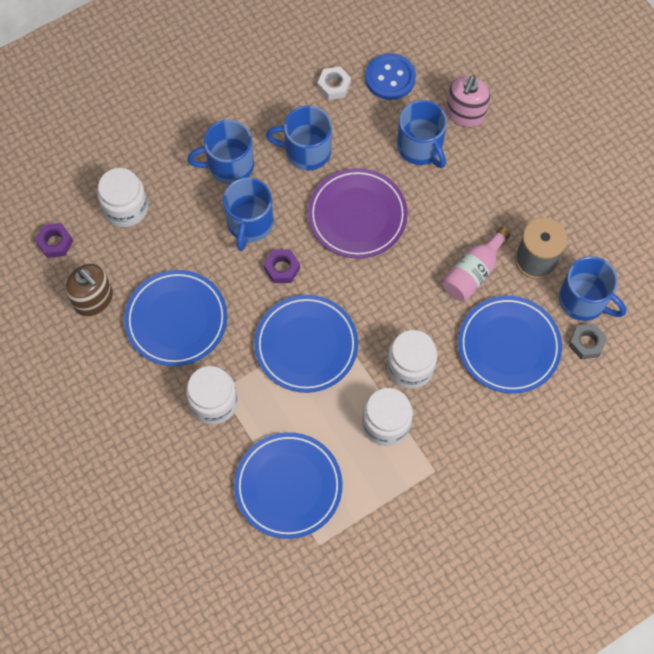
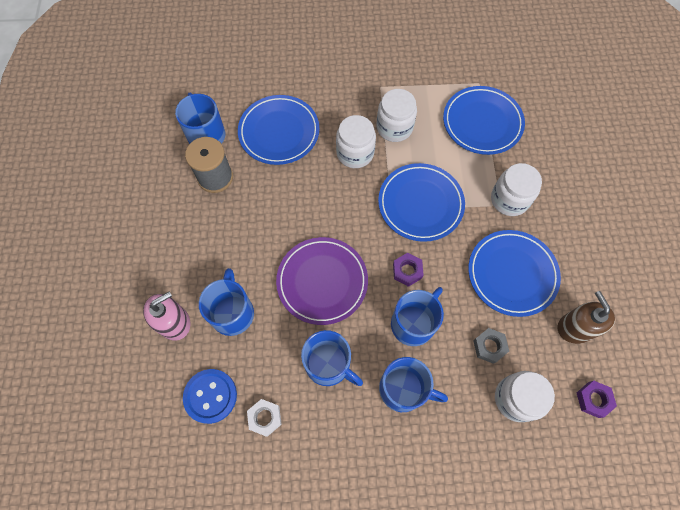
camera: 150 degrees left, 0 degrees up
pink bottle [442,227,510,301] -> none
grey nut [569,323,607,360] -> grey nut moved to [473,328,509,364]

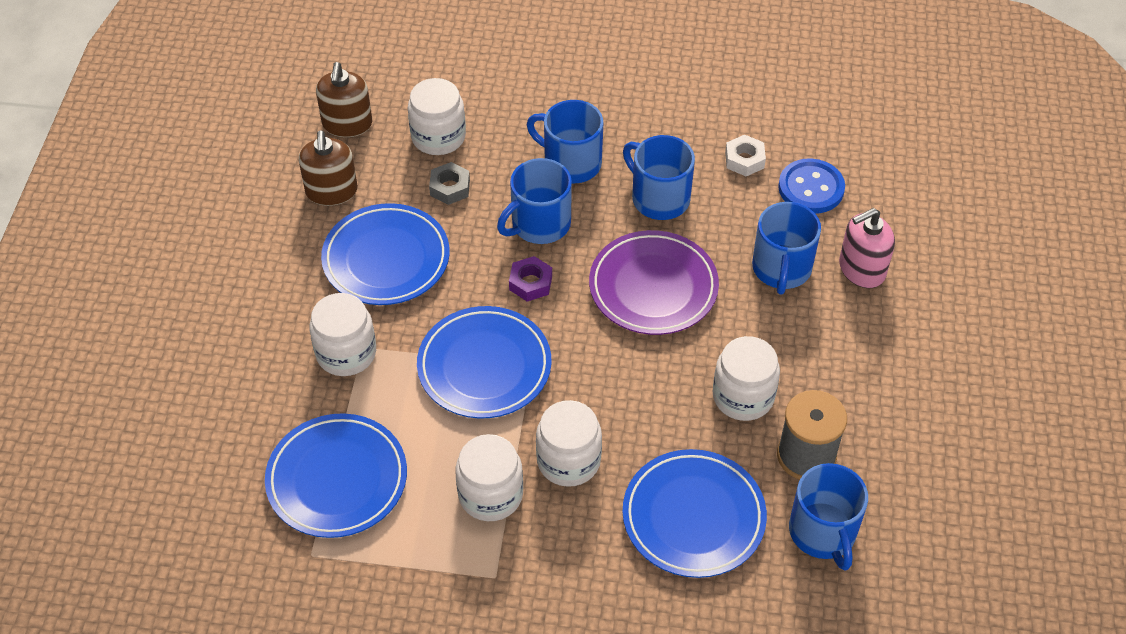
camera: 170 degrees left, 15 degrees down
purple nut [577,381,617,418] -> brown soap dispenser [316,62,372,137]
none -> white jar [713,336,780,421]

